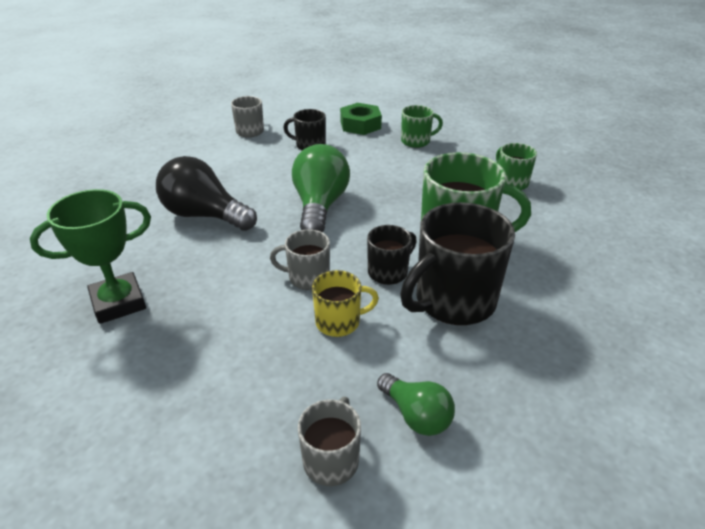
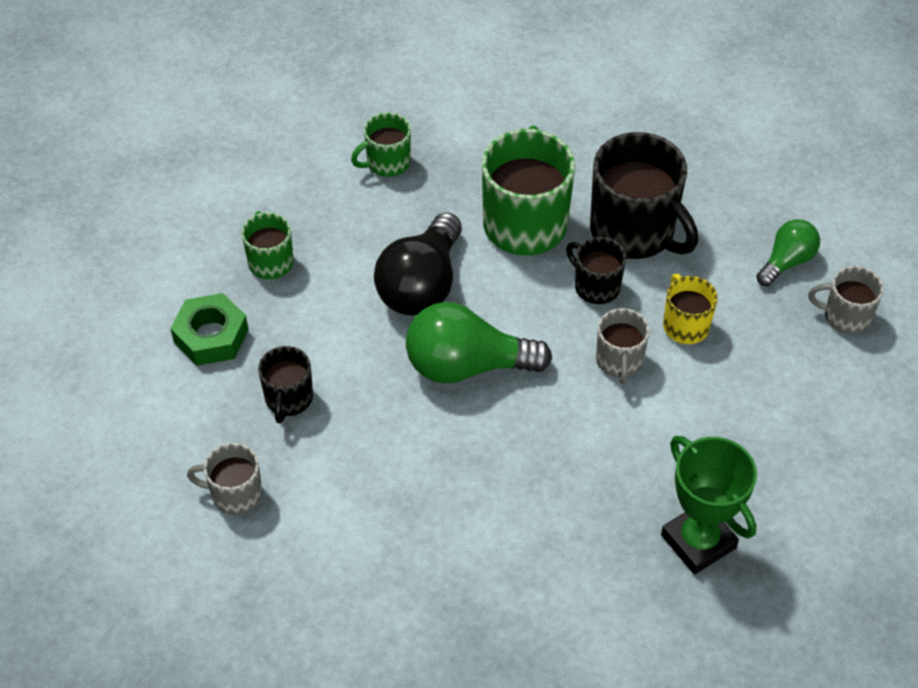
camera: 95 degrees left, 15 degrees up
black light bulb [156,156,257,231] -> black light bulb moved to [374,212,462,315]

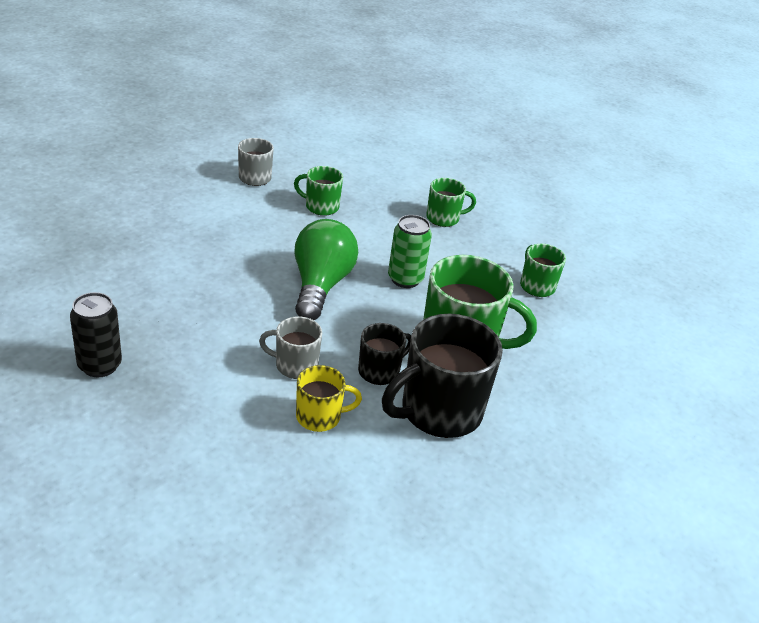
camera: 95 degrees right, 15 degrees down
green nut [170,293,249,366] -> none
black mug [258,346,313,423] -> green mug [294,166,343,216]
black light bulb [374,212,462,315] -> green can [388,215,432,288]
green trophy [661,436,757,574] -> black can [70,292,122,377]
green light bulb [756,219,820,286] -> none
grey mug [808,266,884,334] -> none

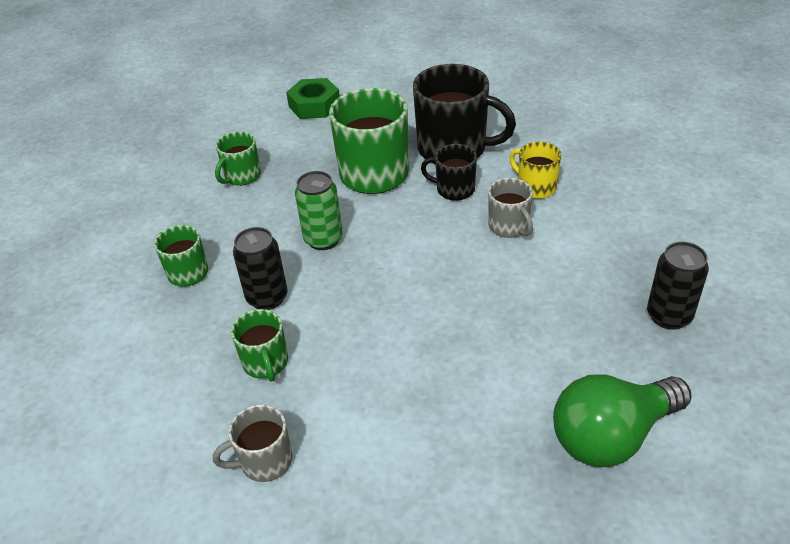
camera: 120 degrees left, 5 degrees up
green light bulb [295,219,358,320] -> green light bulb moved to [553,374,692,467]
none -> black can [233,227,288,310]
none -> green nut [286,78,340,119]

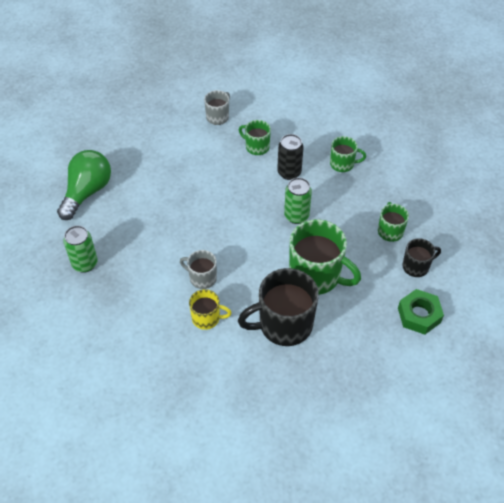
camera: 140 degrees right, 10 degrees up
black mug [421,144,477,201] -> black mug moved to [402,238,441,277]
black can [647,242,709,330] -> green can [63,226,98,273]

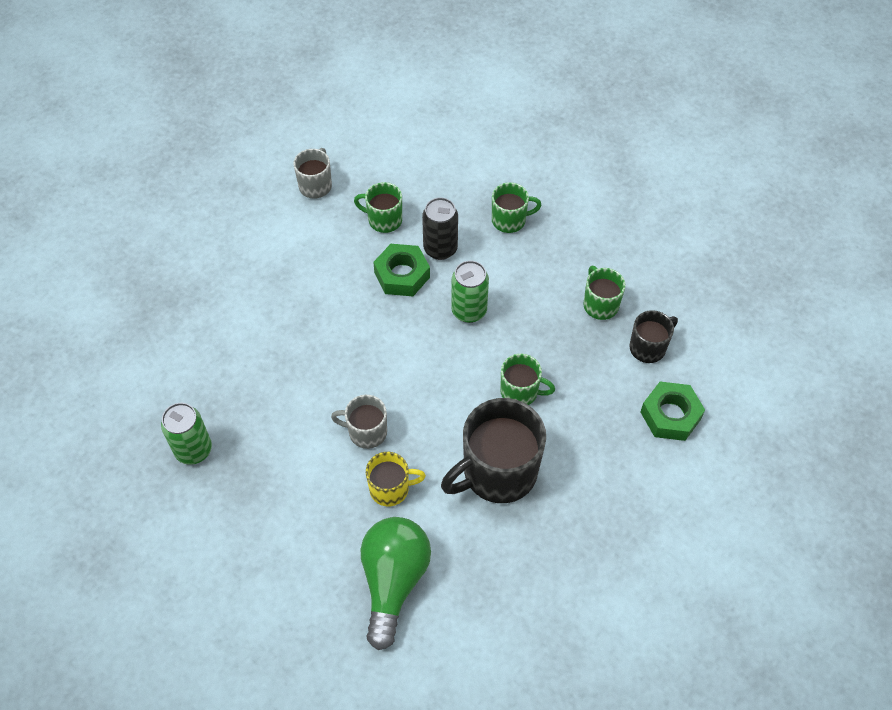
camera: 15 degrees left, 5 degrees up
green light bulb [57,150,111,220] -> green light bulb moved to [361,517,431,650]
green mug [289,219,361,295] -> green mug [500,354,555,405], size x0.53
none -> green nut [373,244,430,296]

